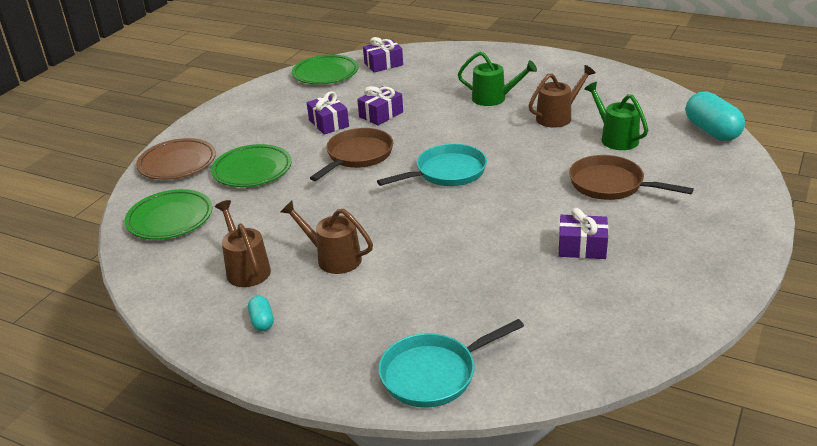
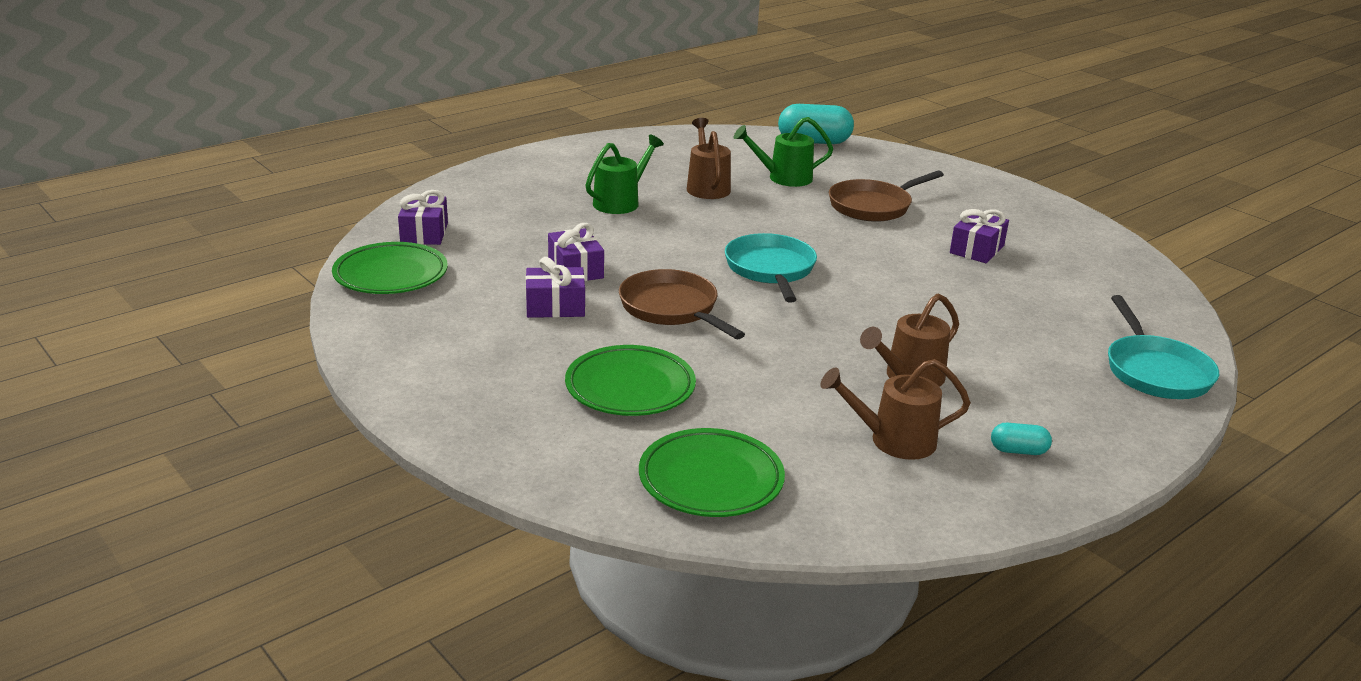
camera: 70 degrees left, 5 degrees down
brown plate [136,138,216,180] -> none

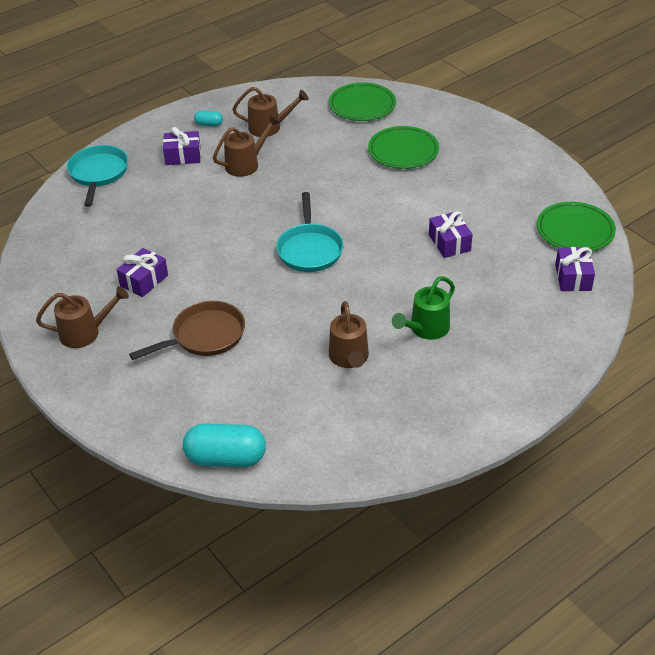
camera: 175 degrees left, 15 degrees up
purple gift [525,257,585,318] -> purple gift moved to [163,127,201,165]
brown pan [619,269,745,339] -> none
green watering can [734,117,833,187] -> none
none -> brown watering can [36,286,129,348]

